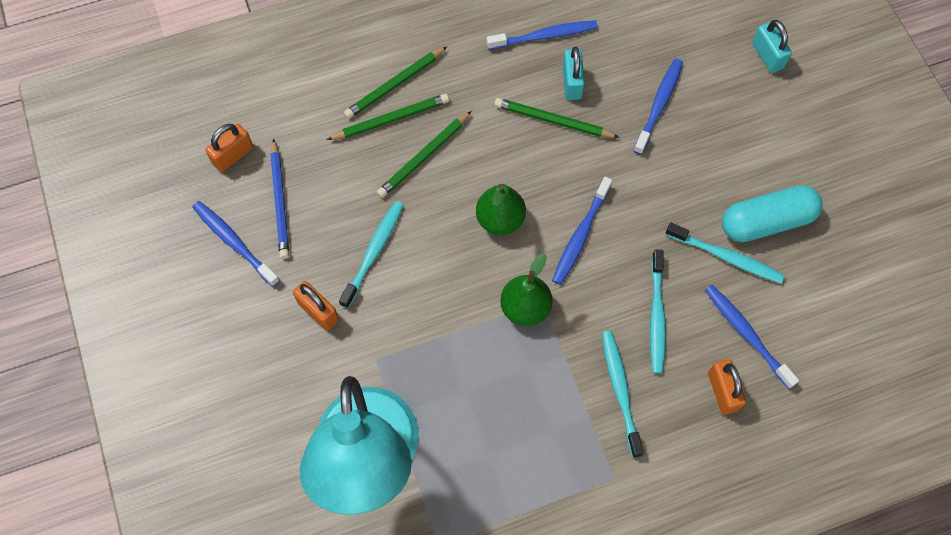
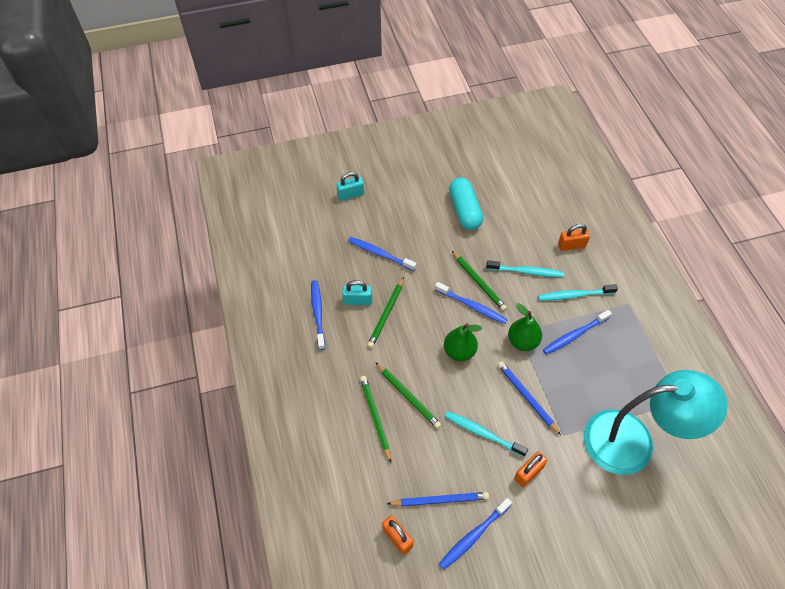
camera: 85 degrees left, 10 degrees down
green pencil [344,47,447,119] -> green pencil moved to [452,251,507,311]
turquoise toothbrush [665,223,785,284] -> none
blue toothbrush [705,285,799,389] -> blue toothbrush moved to [543,310,612,355]
none -> blue pencil [498,361,561,435]

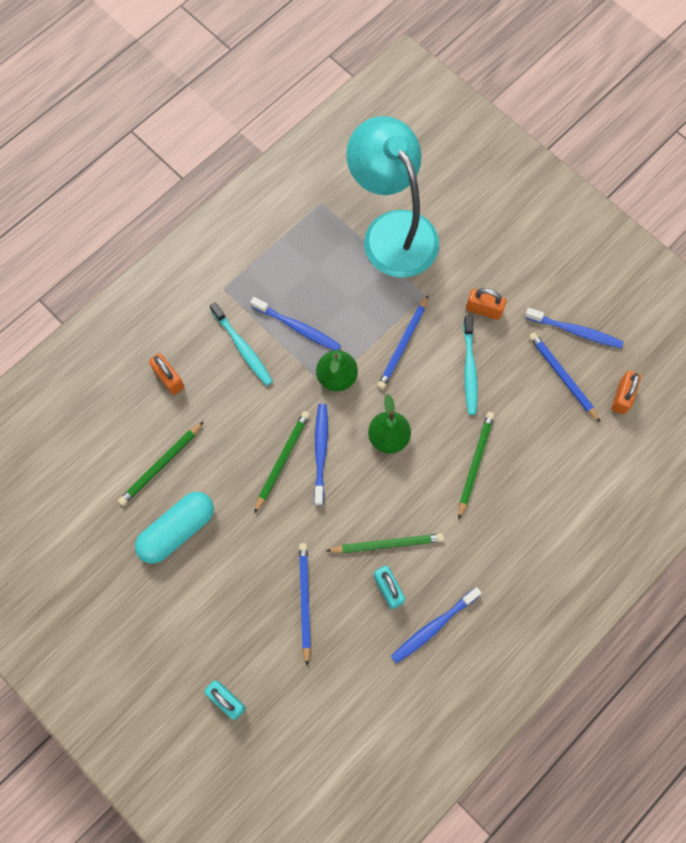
camera: 120 degrees left, 15 degrees up
blue toothbrush [348,237,417,271] -> blue pencil [299,543,311,665]
green pencil [360,376,391,463] -> green pencil moved to [118,421,204,506]
turquoise toothbrush [486,260,564,277] -> none

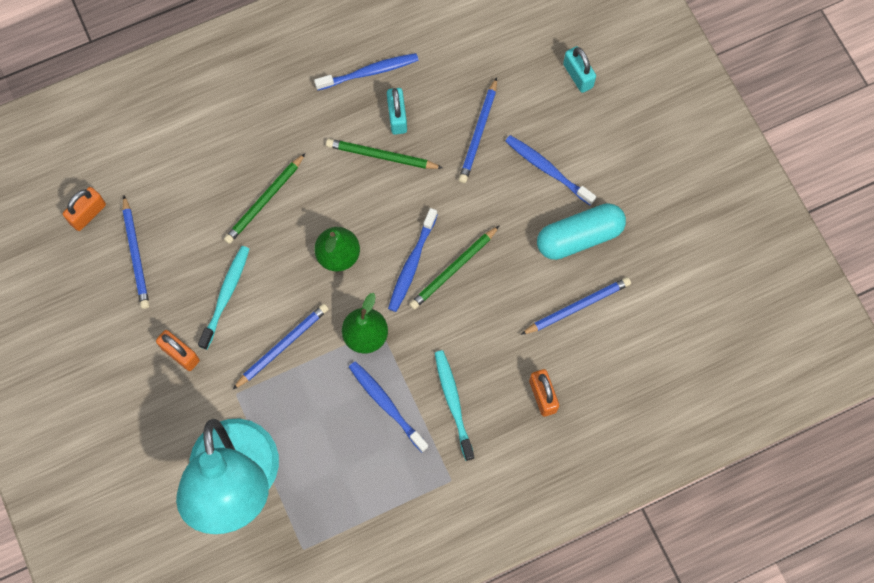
camera: 160 degrees left, 0 degrees up
green pencil [118,421,204,506] -> blue pencil [520,277,631,335]
blue toothbrush [525,308,624,348] -> blue toothbrush moved to [505,135,596,206]

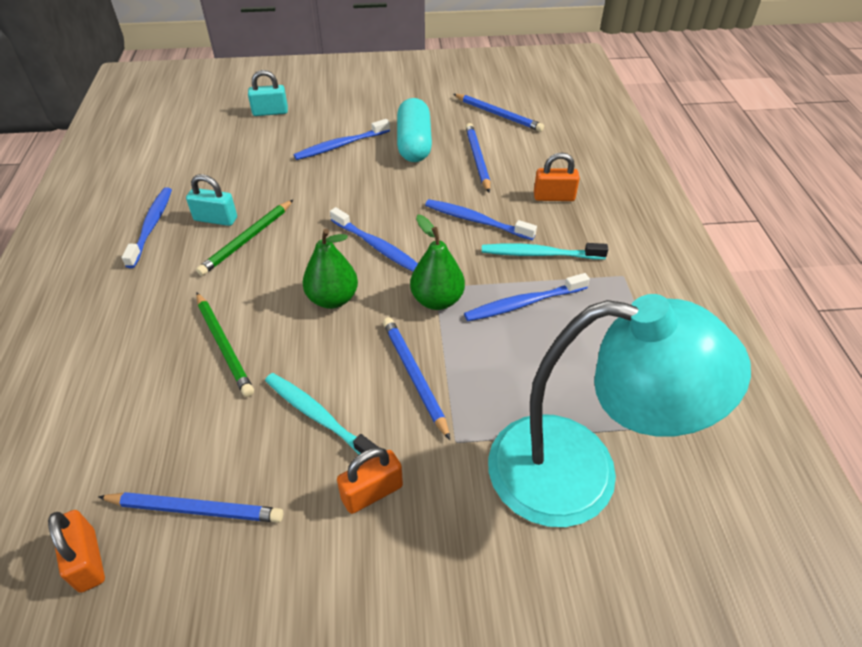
camera: 70 degrees left, 25 degrees down
green pencil [409,225,500,309] -> none
blue pencil [459,77,497,183] -> blue pencil moved to [453,94,544,132]
none -> blue toothbrush [425,199,537,240]

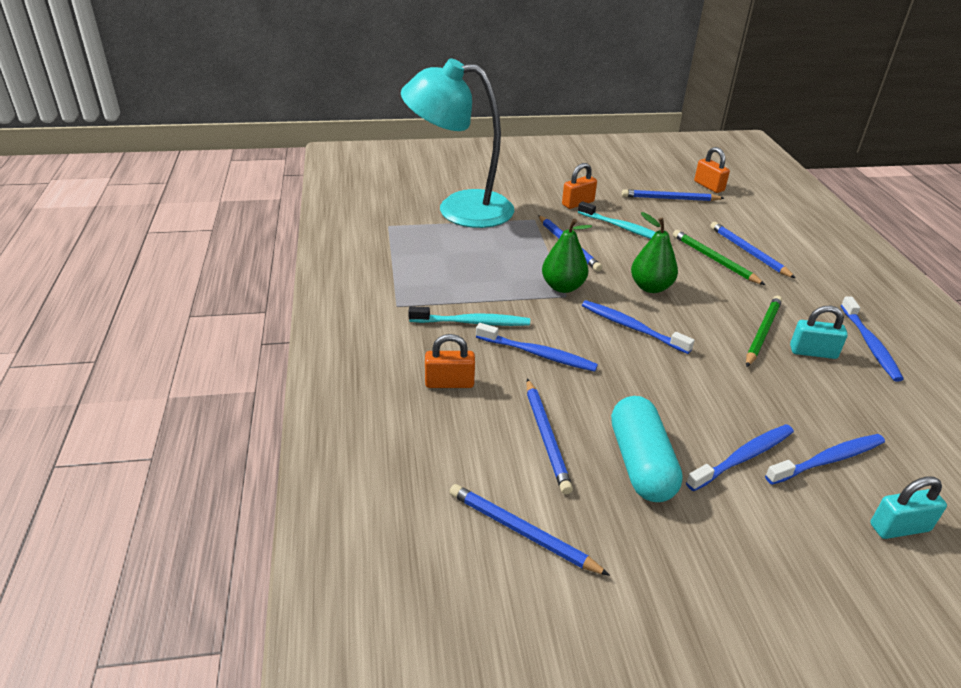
camera: 175 degrees right, 10 degrees down
blue toothbrush [464,273,590,321] -> blue toothbrush moved to [765,434,885,485]
none -> blue pencil [710,222,795,278]

